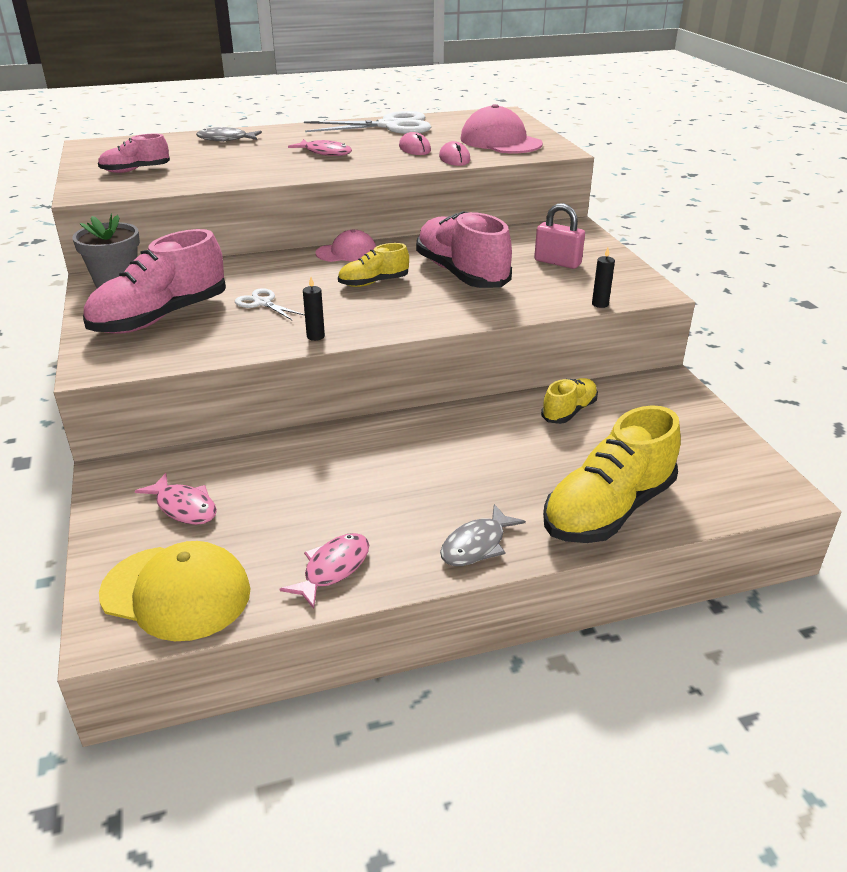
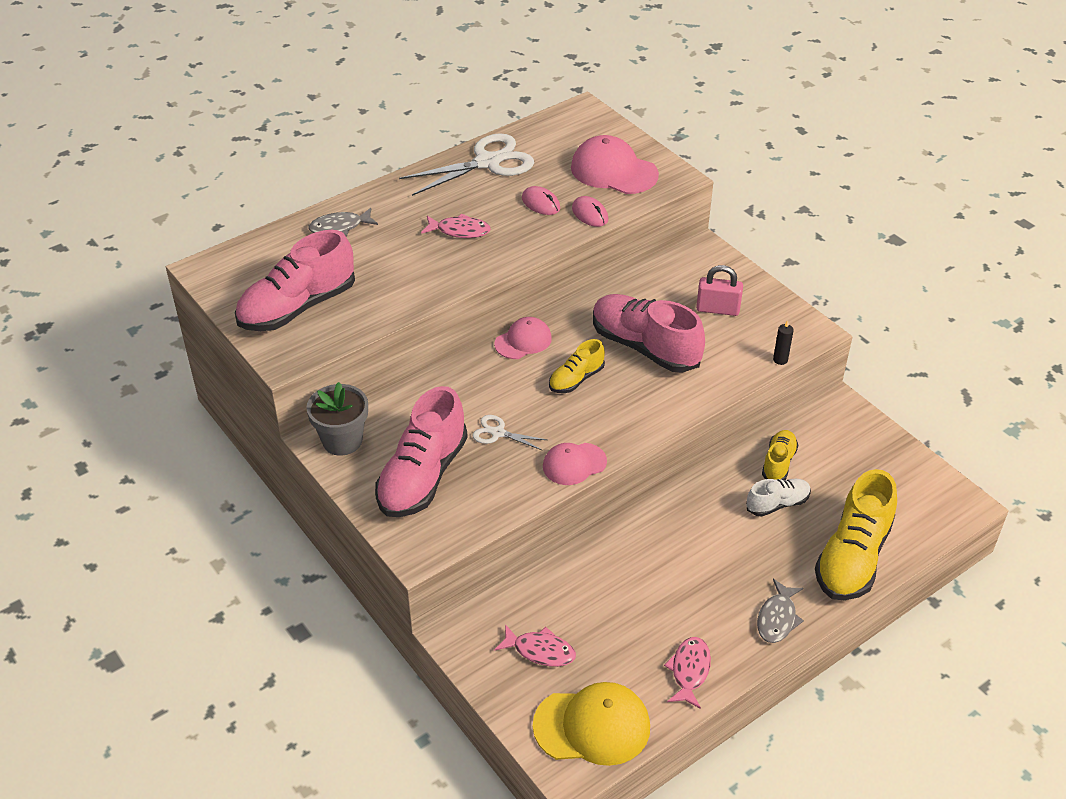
camera: 20 degrees left, 10 degrees up
pink shoe [98,134,170,173] -> pink shoe [235,230,355,331], size x1.90
black candle [303,277,325,341] -> pink cap [543,443,607,485]
none -> white shoe [746,479,811,517]

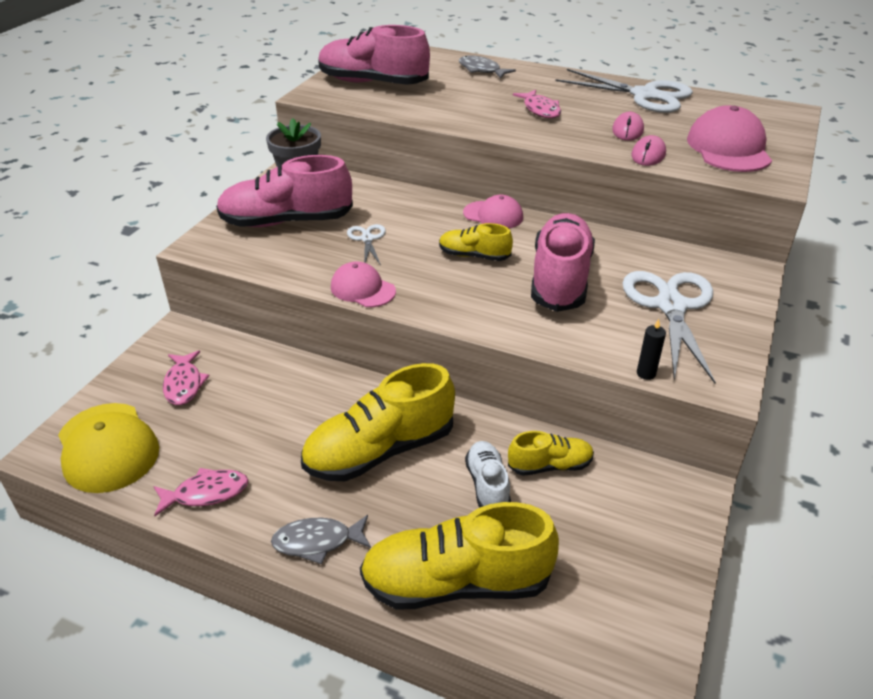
camera: 60 degrees right, 5 degrees down
pink padlock [696,265,743,316] -> white scissors [622,271,716,384]
white shoe [746,479,811,517] -> white shoe turned 135 degrees counterclockwise [465,441,511,508]
none -> yellow shoe [301,363,455,481]

